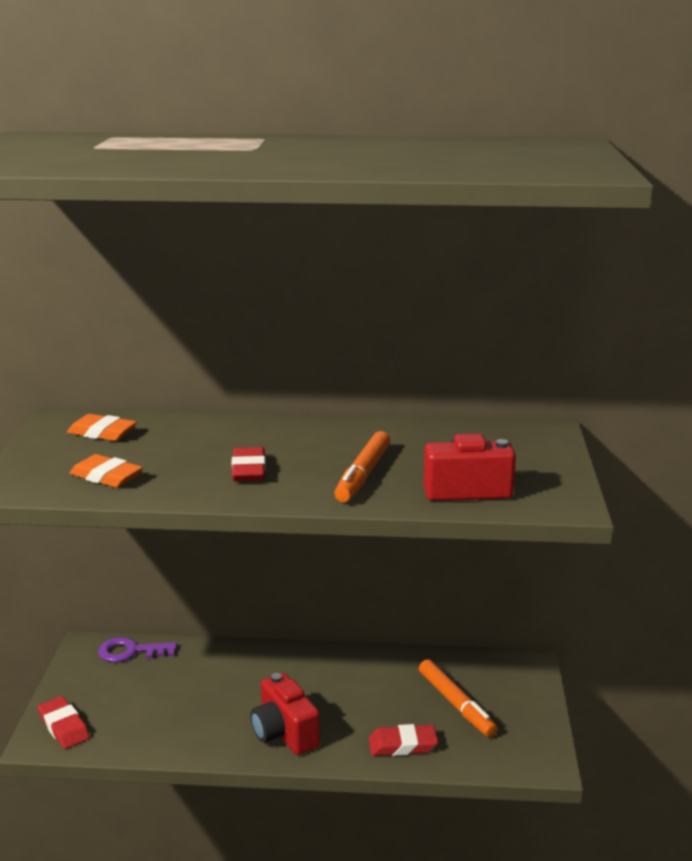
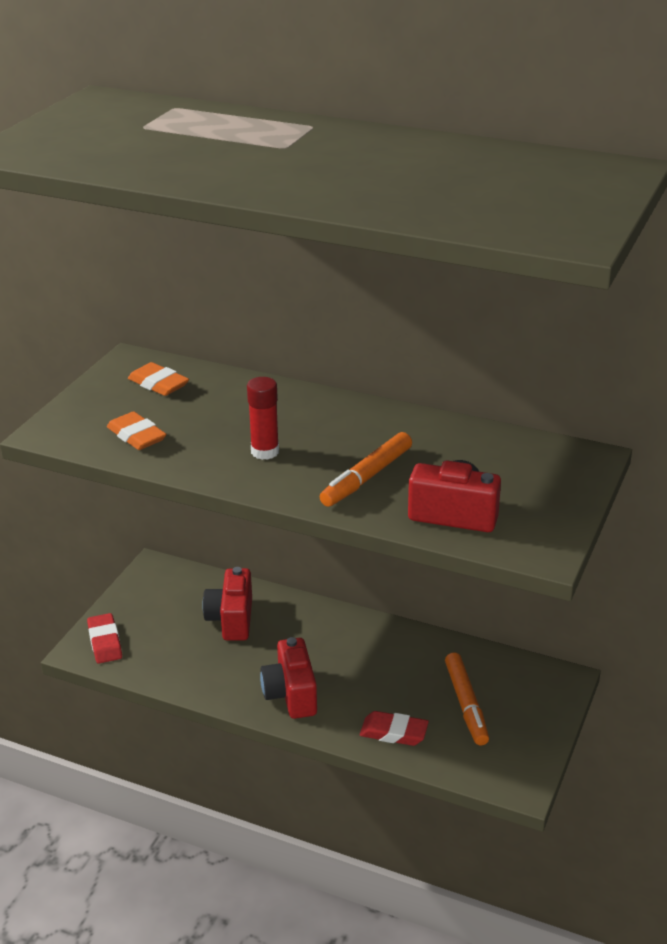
camera: 20 degrees right, 10 degrees up
purple key [98,637,177,662] -> none
red eraser [231,447,266,482] -> red glue stick [247,377,279,460]
none -> red camera [202,567,252,641]

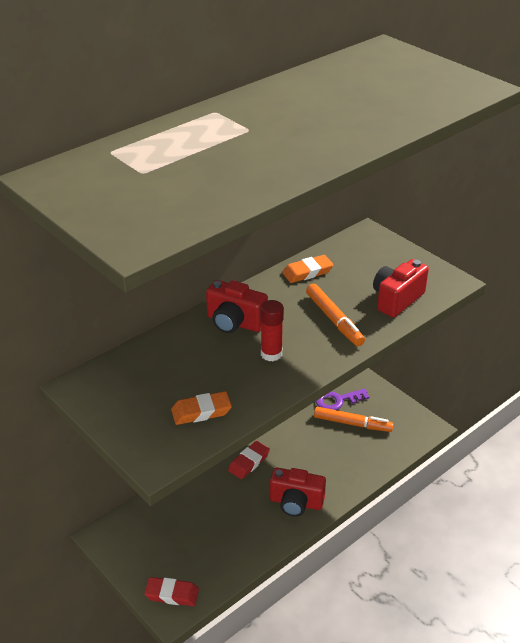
camera: 65 degrees left, 5 degrees up
orange eraser [128,362,189,396] -> orange eraser moved to [282,255,333,283]
red camera [202,567,252,641] -> red camera moved to [206,280,268,333]
red eraser [360,711,429,746] -> red eraser moved to [228,441,270,479]
none -> purple key [316,389,369,410]

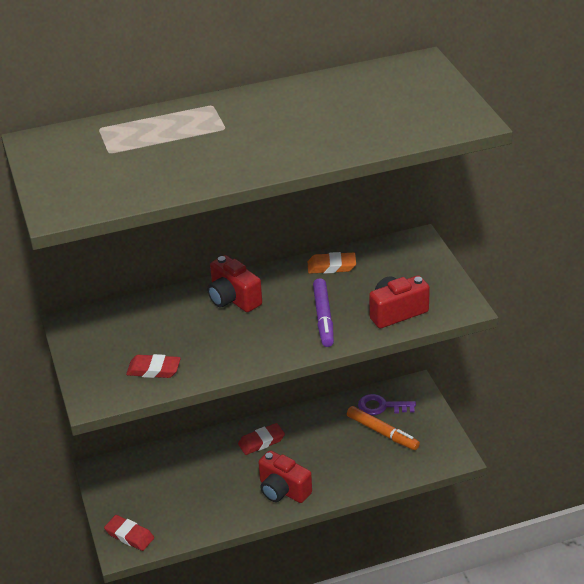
camera: 25 degrees right, 0 degrees up
orange eraser [171,391,232,425] -> red eraser [126,354,181,378]
red glue stick [260,300,284,362] -> none
orange marker [306,284,365,346] -> purple marker [313,278,334,347]

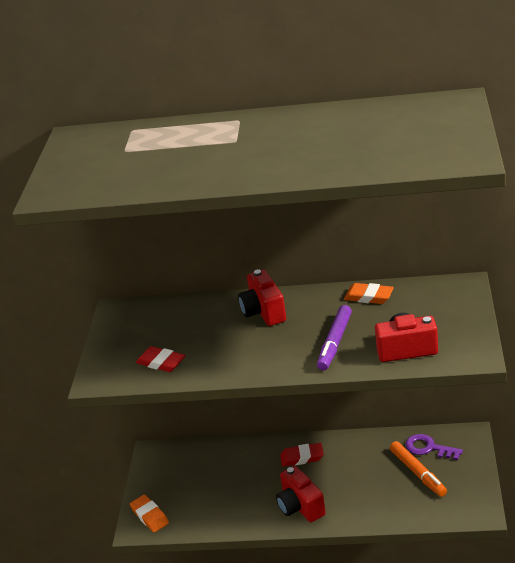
camera: 25 degrees right, 5 degrees down
red eraser [104,515,154,551] -> orange eraser [130,495,169,532]

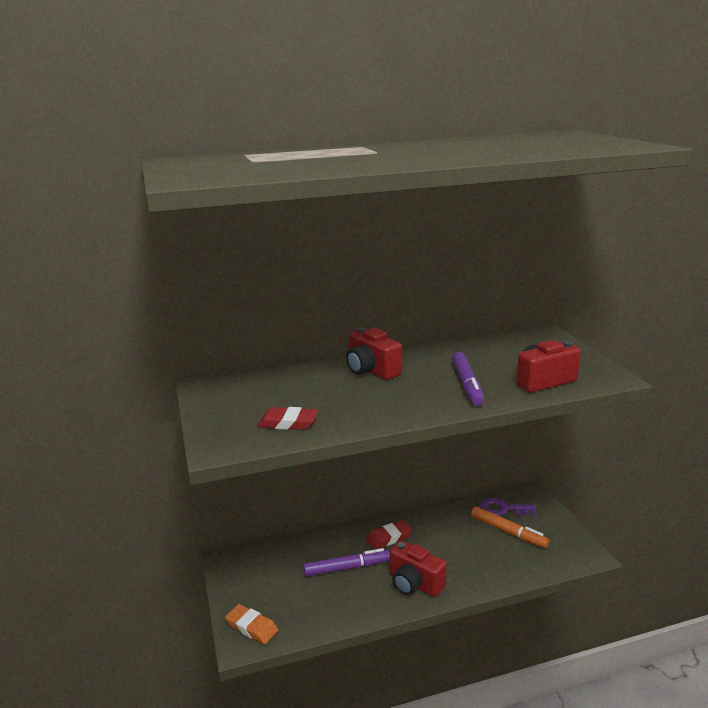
camera: 25 degrees left, 10 degrees down
orange eraser [344,283,394,304] -> none
none -> purple marker [303,548,390,577]

